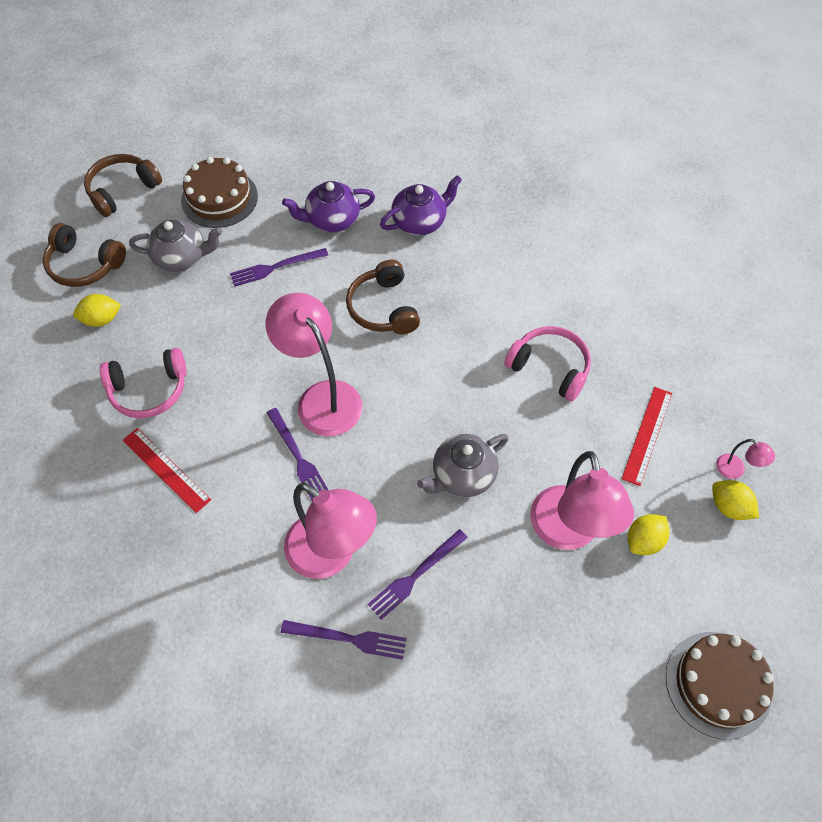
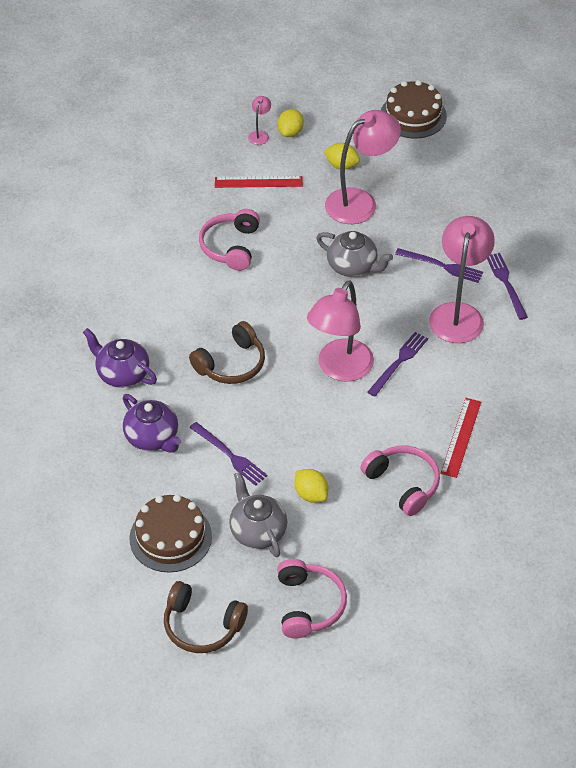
camera: 115 degrees left, 10 degrees down
brown headphones [43,223,126,287] -> pink headphones [277,559,347,638]
yellow lemon [73,294,121,327] -> yellow lemon moved to [294,469,328,503]

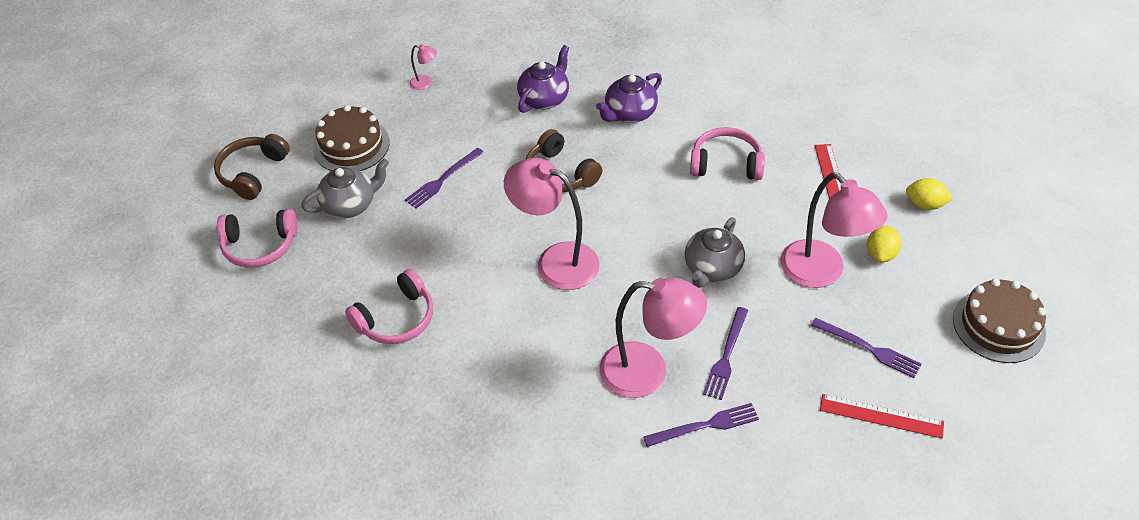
camera: 90 degrees right, 0 degrees up
purple teapot [123,394,181,453] -> purple teapot moved to [596,73,662,123]
pink lamp [248,96,271,145] -> pink lamp moved to [410,45,437,90]
yellow lemon [294,469,328,503] -> none
purple fork [368,332,428,397] -> purple fork moved to [811,318,921,378]
red ruler [441,398,481,478] -> red ruler moved to [820,394,944,438]

